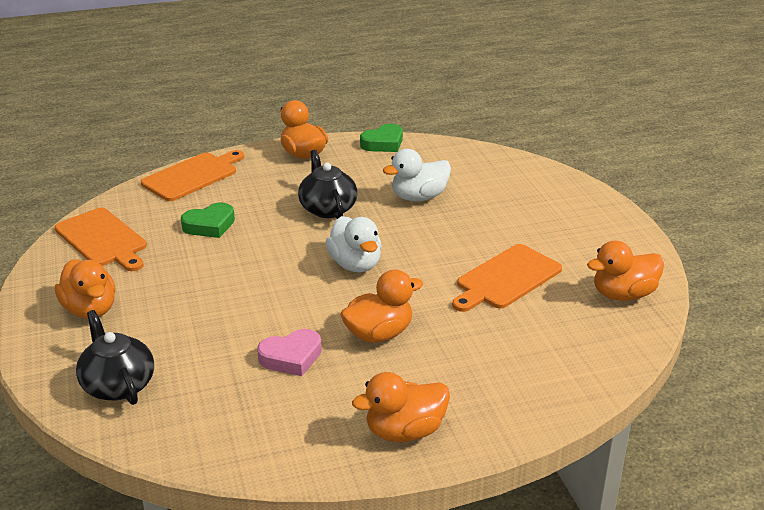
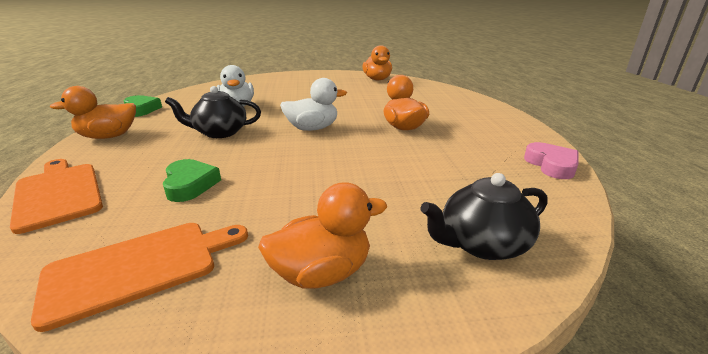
camera: 80 degrees left, 5 degrees down
pink heart [257,329,322,376] -> pink heart moved to [524,142,579,179]
orange duck [352,372,450,442] -> none
orange cutting board [452,244,562,312] -> none

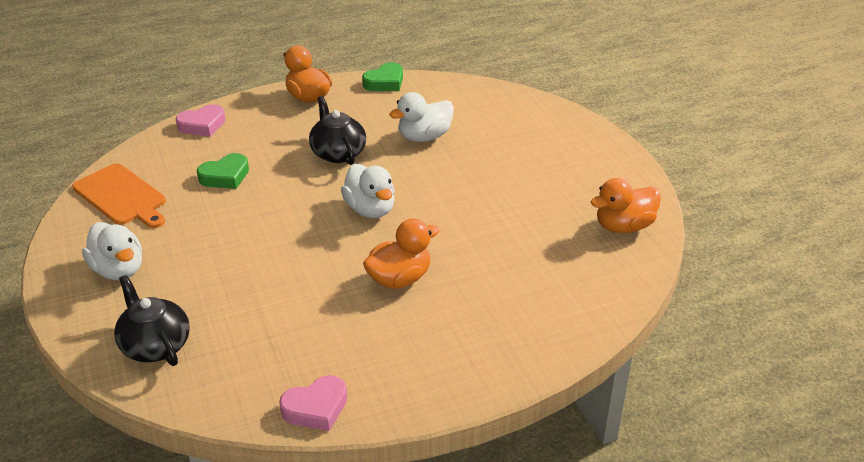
camera: 75 degrees right, 10 degrees up
orange cutting board [10,159,103,234] -> pink heart [176,104,225,137]
orange duck [258,182,387,288] -> white duck [82,222,142,280]

